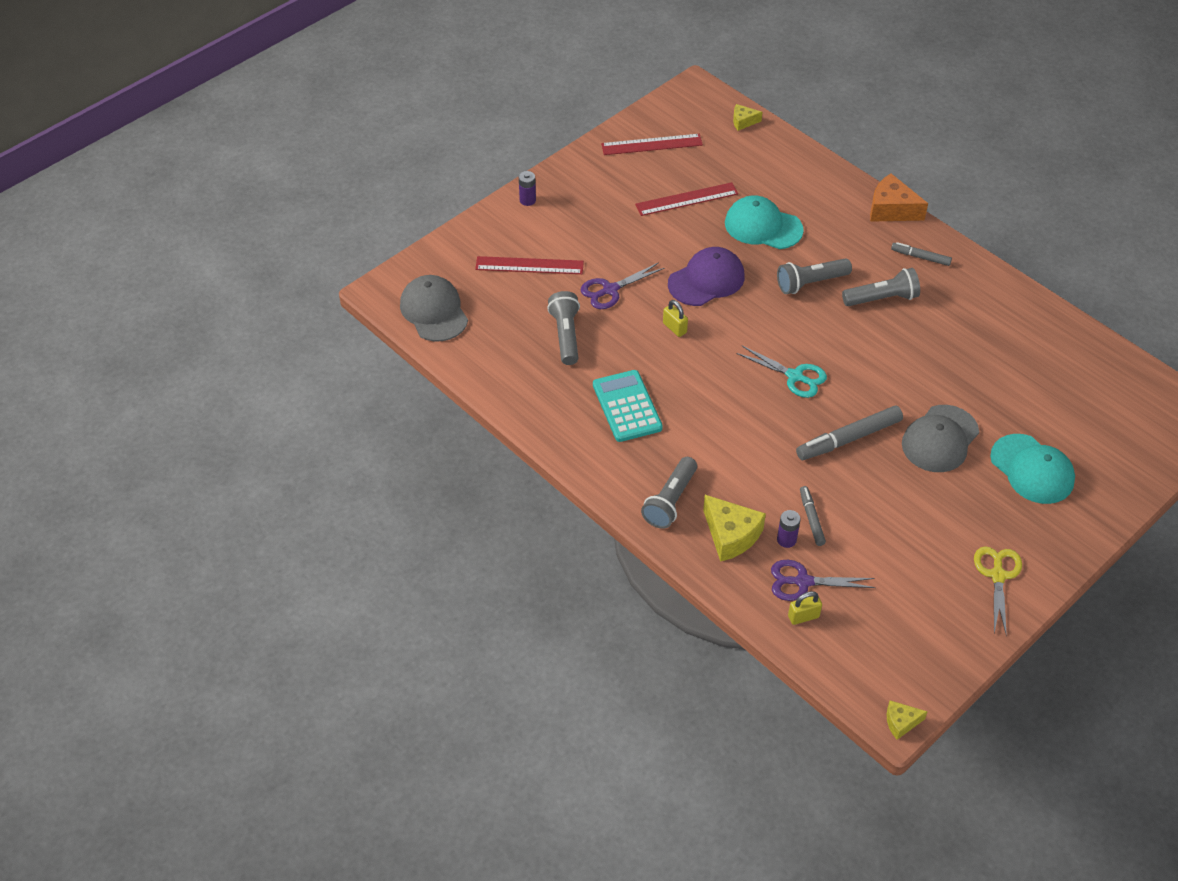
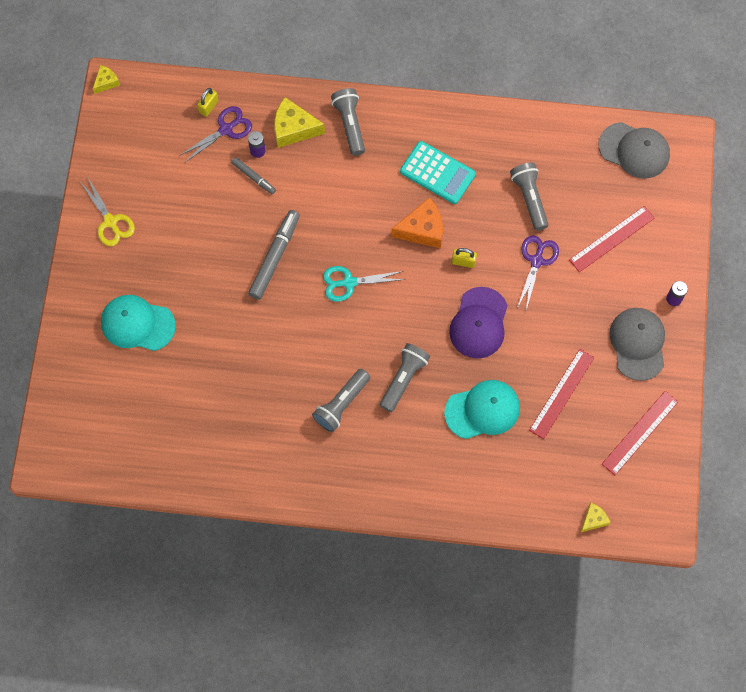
camera: 140 degrees right, 20 degrees up
grey flashlight [547,291,580,365] -> grey flashlight turned 150 degrees counterclockwise [510,163,548,231]
orange cheese [870,173,928,222] -> orange cheese moved to [391,197,443,248]
grey marker [891,242,952,266] -> none
grey cap [902,405,979,472] -> grey cap moved to [610,308,665,381]

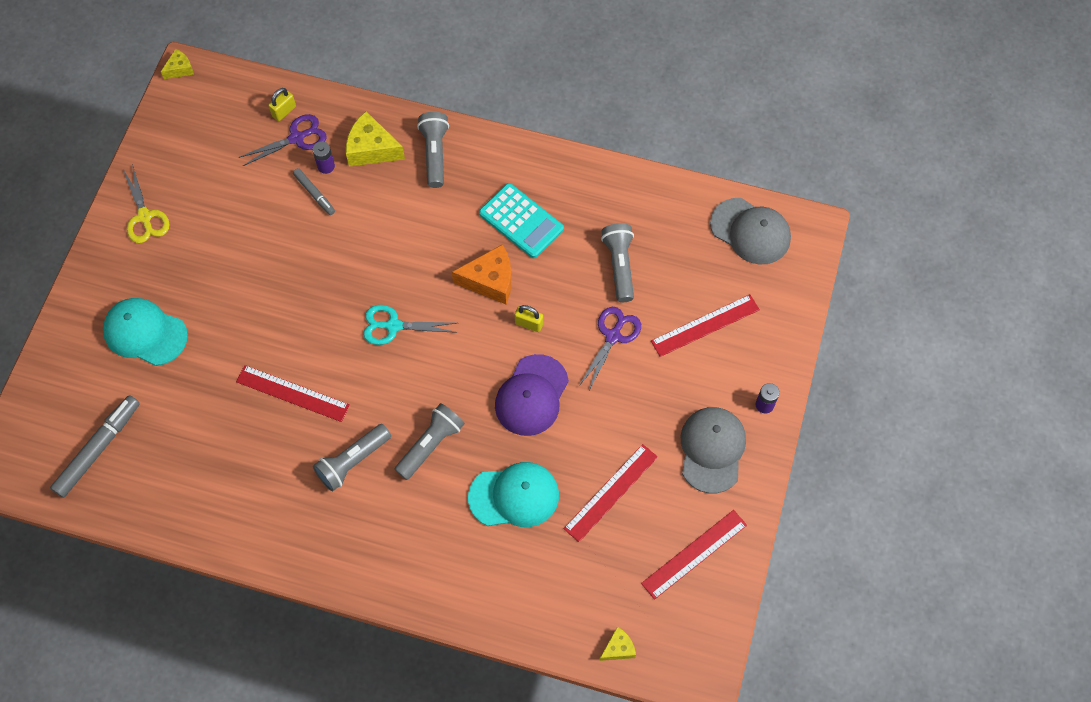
camera: 10 degrees right, 5 degrees down
grey marker [248,210,300,300] -> grey marker moved to [50,395,140,498]
none -> red ruler [236,365,350,422]

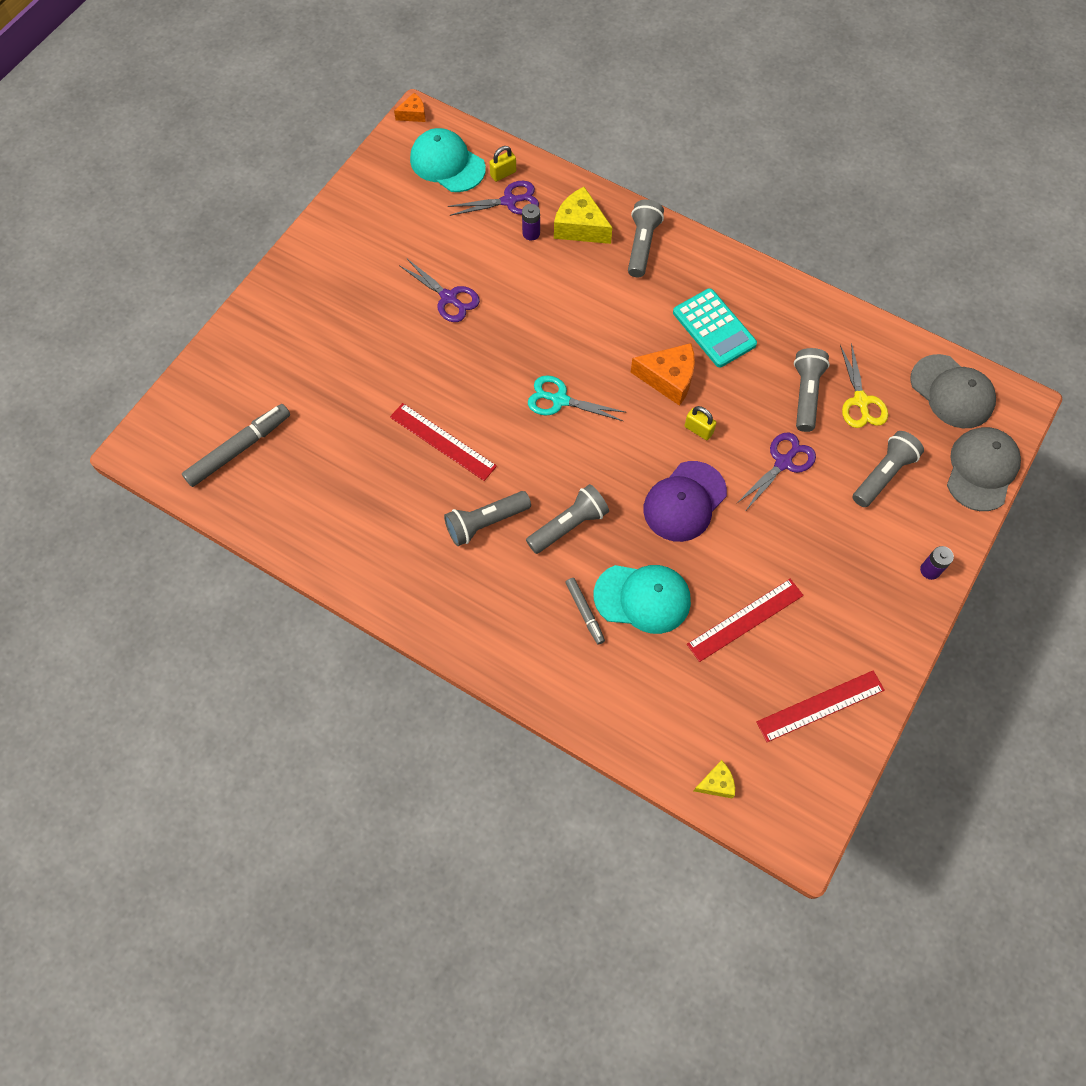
camera: 15 degrees right, 0 degrees up
turquoise cap [103,298,188,366] -> turquoise cap moved to [410,128,486,192]
yellow scissors [123,164,170,243] -> yellow scissors moved to [840,343,888,428]
yellow cheese [161,49,194,79] -> orange cheese [394,93,426,122]
grey marker [293,168,335,215] -> grey marker moved to [565,578,605,645]
red ruler [651,294,760,357] -> grey flashlight [853,431,924,507]
grey cap [680,407,746,493] -> grey cap moved to [947,427,1021,511]
none -> purple scissors [399,258,480,322]

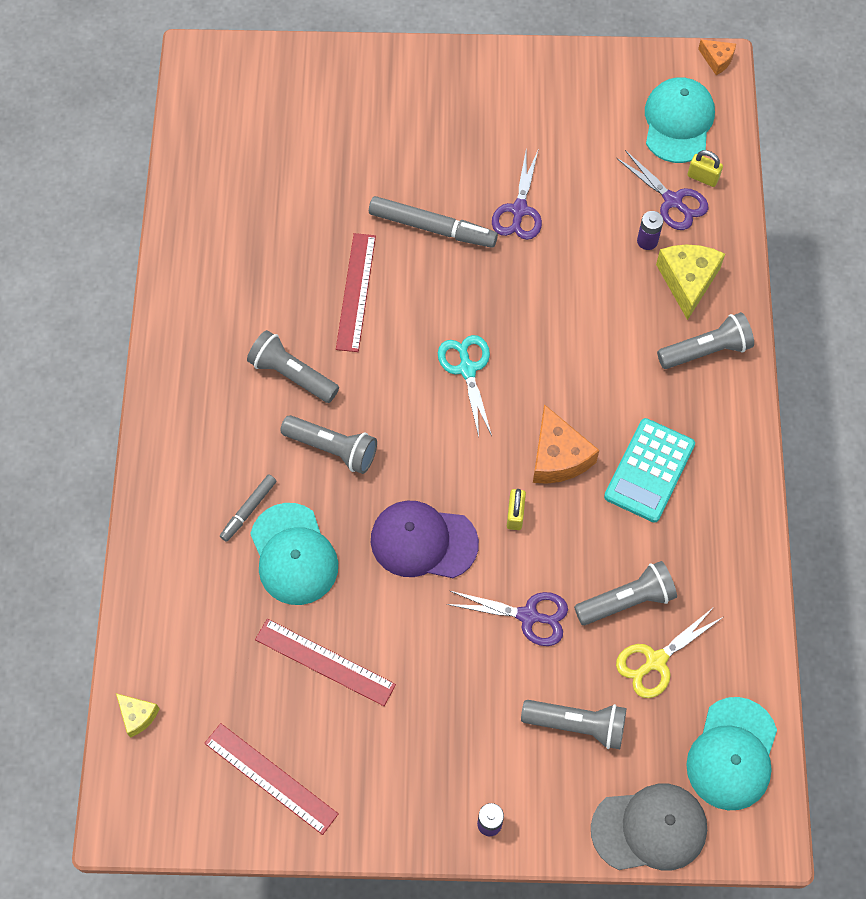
camera: 60 degrees right, 0 degrees up
grey marker [182,404,290,487] -> grey marker moved to [369,196,498,248]
grey cap [910,354,996,428] -> turquoise cap [686,697,777,810]

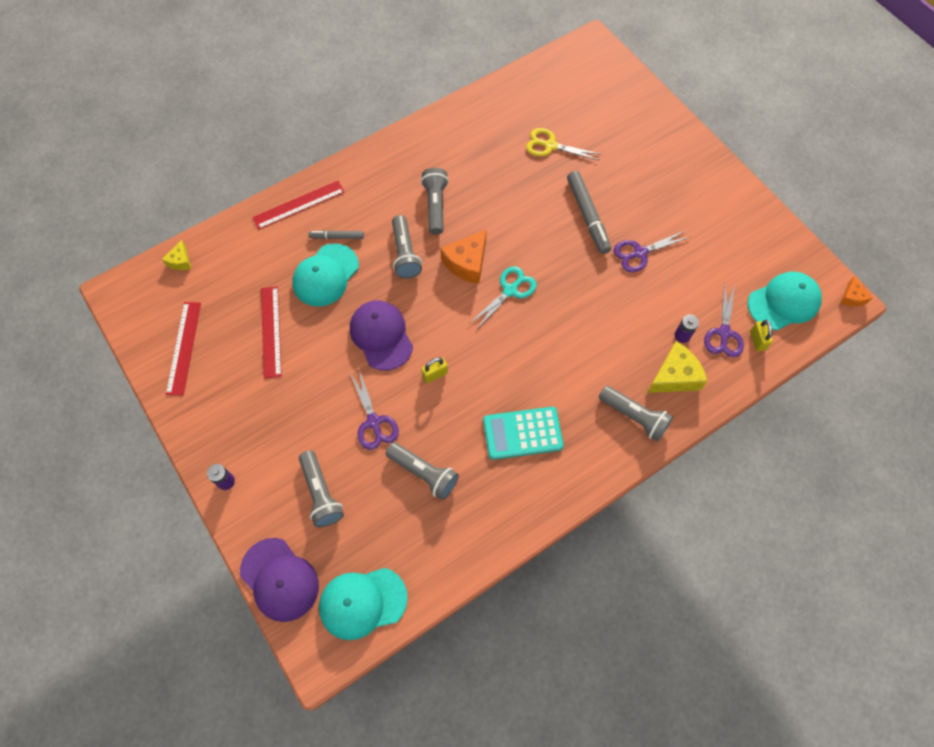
camera: 55 degrees right, 0 degrees up
red ruler [336,233,376,352] -> red ruler moved to [252,181,345,230]
orange cheese [533,404,599,484] -> orange cheese moved to [440,229,487,284]
grey cap [591,784,707,870] -> purple cap [240,538,319,622]
yellow scissors [616,607,723,698] -> yellow scissors moved to [526,128,602,161]

